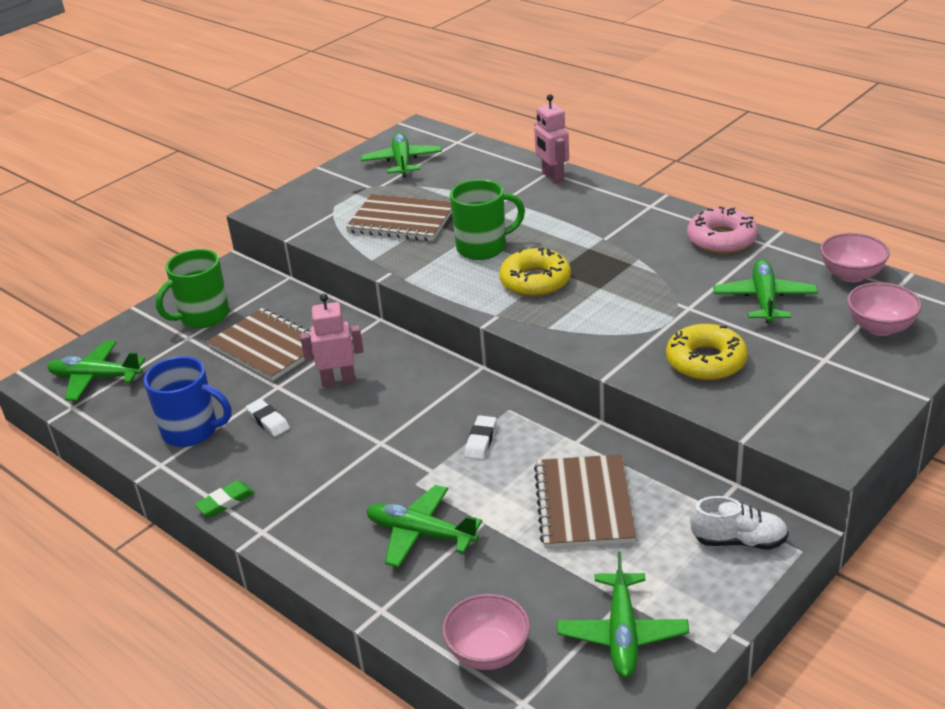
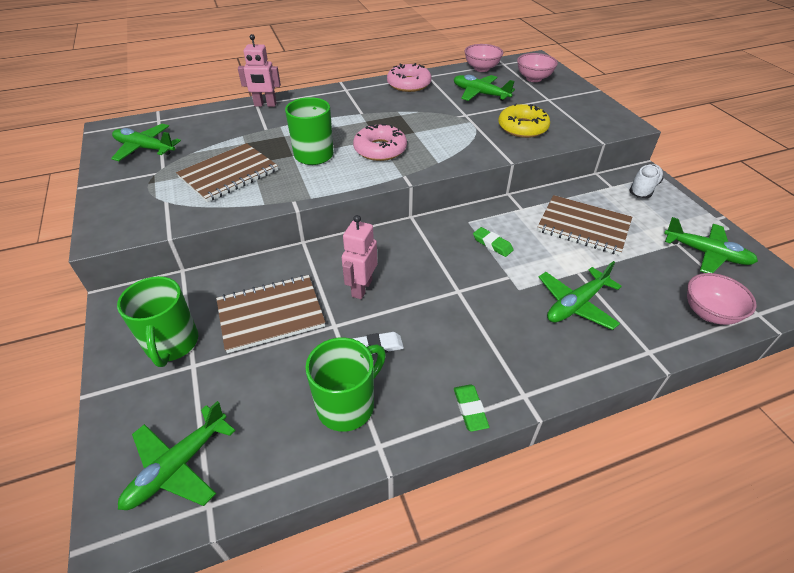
camera: 65 degrees left, 10 degrees up
blue mug [144,356,231,447] -> green mug [305,338,386,432]
white eraser [464,415,497,460] -> green eraser [473,227,514,257]
yellow donut [499,247,571,297] -> pink donut [353,124,407,161]

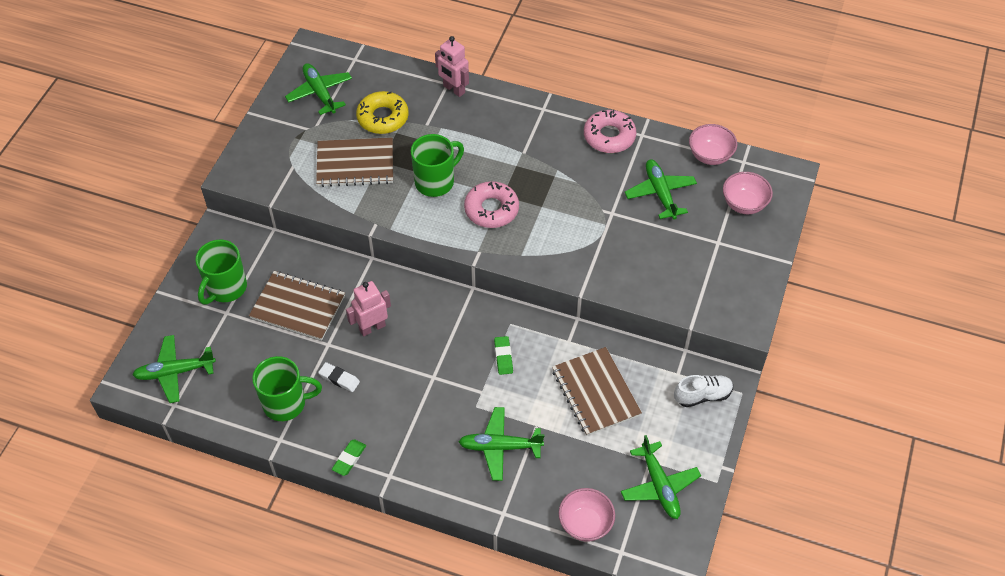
camera: 40 degrees right, 10 degrees up
yellow donut [498,103,550,138] -> yellow donut moved to [356,91,409,134]

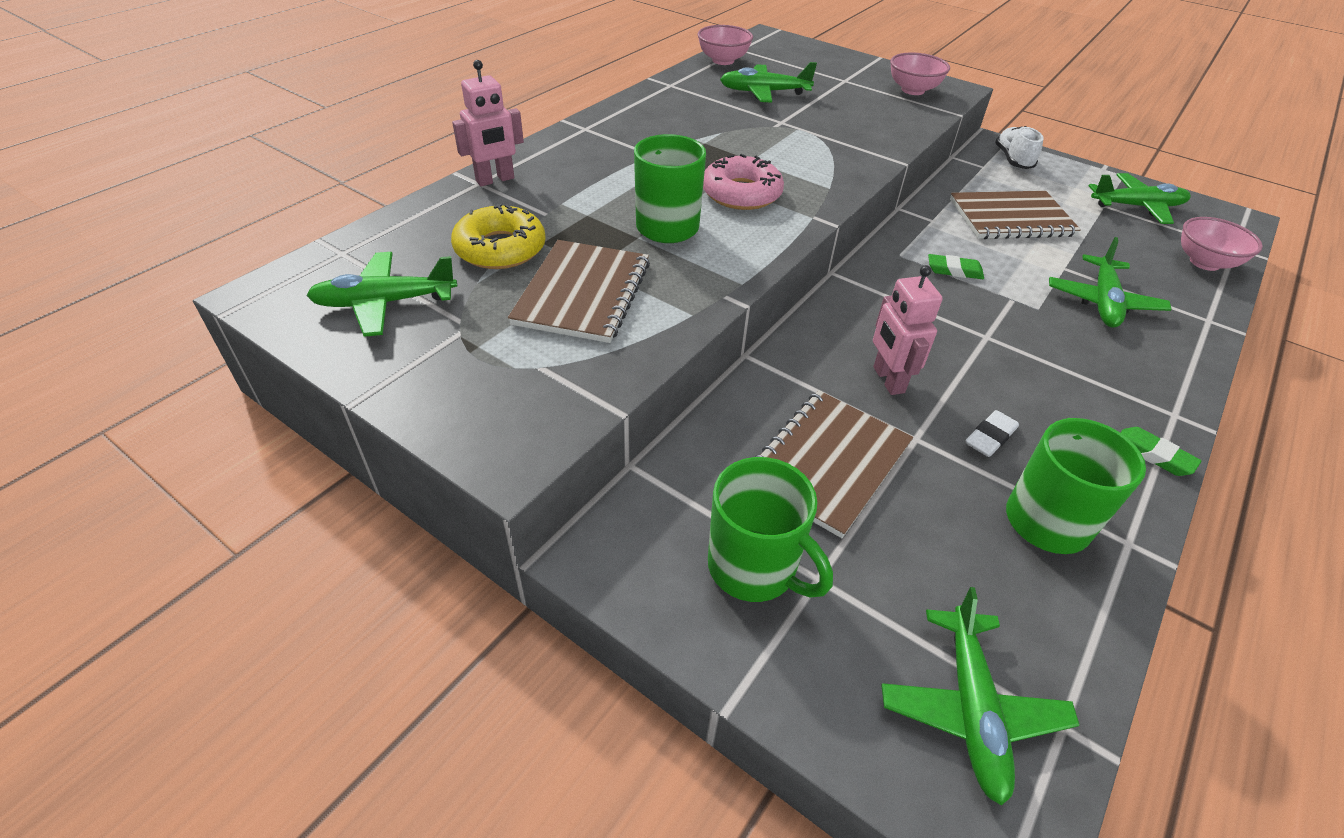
camera: 75 degrees left, 10 degrees down
pink donut [584,109,636,153] -> none
pink bowl [723,172,773,214] -> pink bowl moved to [890,52,950,95]

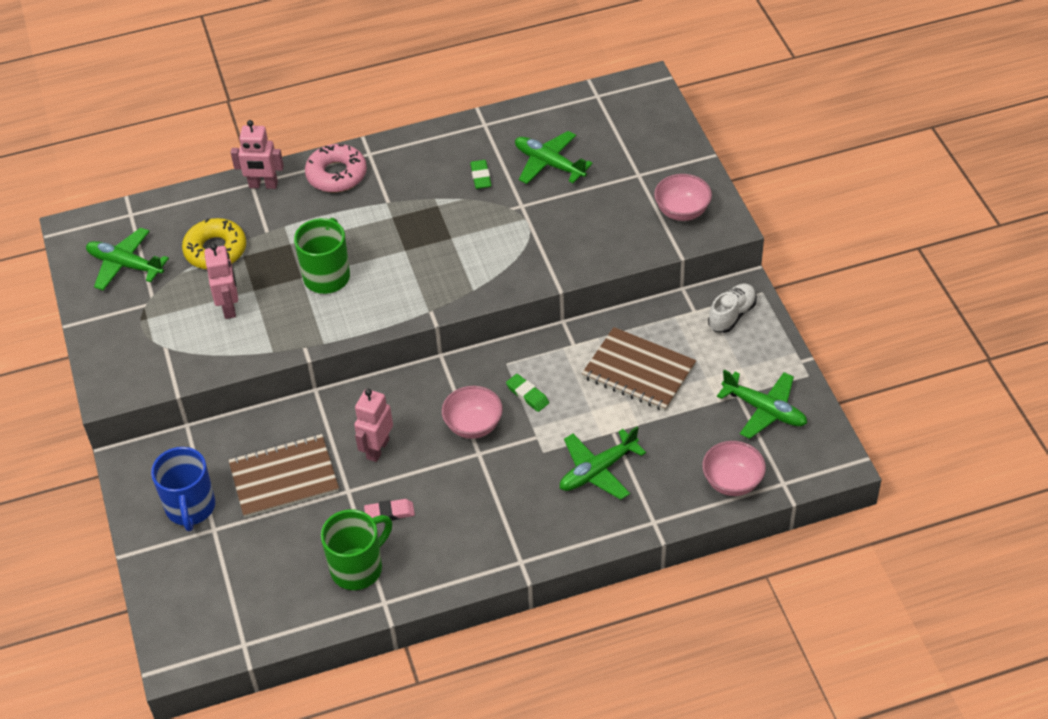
camera: 40 degrees right, 5 degrees up
brown notebook [508,240,650,343] -> pink robot [204,243,238,319]
pink bowl [697,25,753,65] -> pink bowl moved to [442,386,503,439]
pink donut [703,154,784,210] -> pink donut moved to [305,144,367,192]
green mug [708,457,833,602] -> blue mug [151,447,215,531]
green plane [881,587,1079,806] -> none
white eraser [965,410,1019,457] -> pink eraser [364,499,415,520]
green eraser [1120,427,1202,476] -> green eraser moved to [470,160,491,189]

